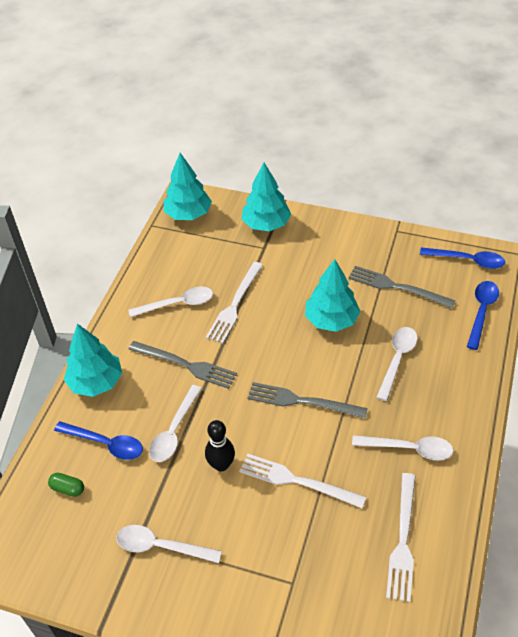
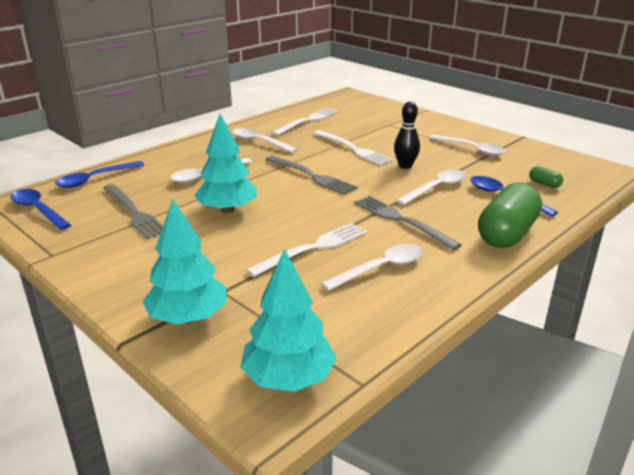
camera: 155 degrees left, 20 degrees down
turquoise tree [64,324,122,397] -> green capsule [478,182,542,248]
white spoon [128,287,213,317] -> white spoon turned 135 degrees clockwise [321,244,423,291]

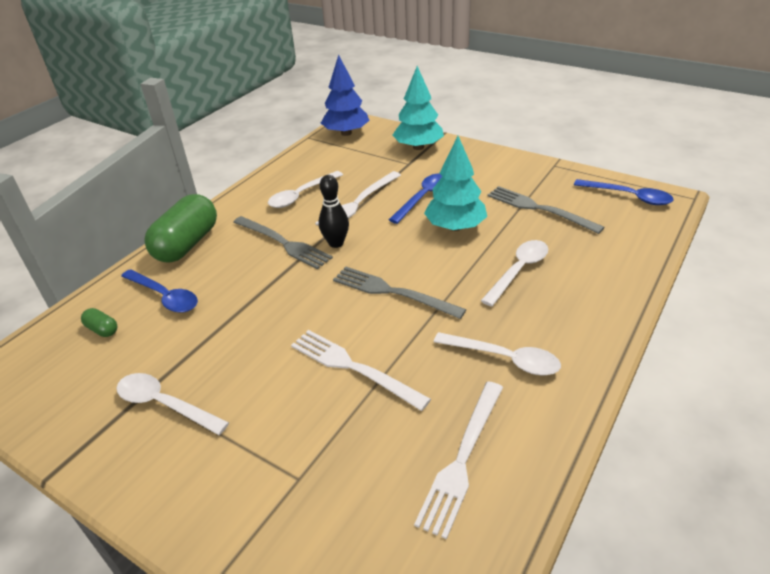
camera: 170 degrees right, 10 degrees up
blue spoon [55,161,144,188] -> blue spoon moved to [389,173,442,224]
turquoise tree [240,249,337,392] -> blue tree [321,55,370,136]
black bowling pin [394,102,420,169] -> black bowling pin moved to [319,175,349,248]
white spoon [396,170,466,205] -> none

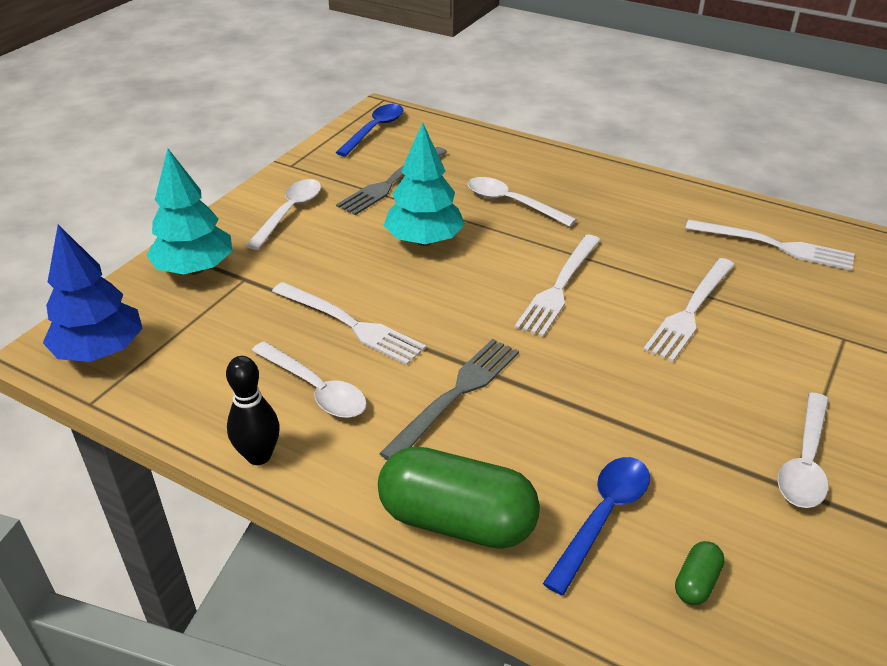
camera: 95 degrees left, 0 degrees up
black bowling pin [319,175,349,248] -> black bowling pin moved to [226,356,280,465]
grey fork [333,267,467,319] -> white fork [515,235,600,337]
blue spoon [389,173,442,224] -> none
white spoon [434,332,561,375] -> white spoon moved to [246,179,321,250]

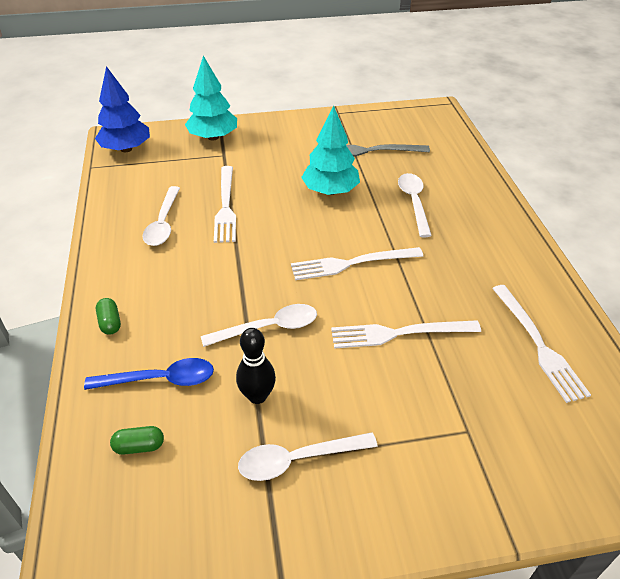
camera: 50 degrees right, 5 degrees up
black bowling pin [226,356,280,465] -> black bowling pin moved to [236,328,276,404]
white spoon [246,179,321,250] -> white spoon moved to [201,304,317,347]
blue spoon [335,104,404,156] -> none
green capsule [378,447,540,549] -> green capsule [96,298,121,335], size x0.42
grey fork [379,339,519,460] -> none

